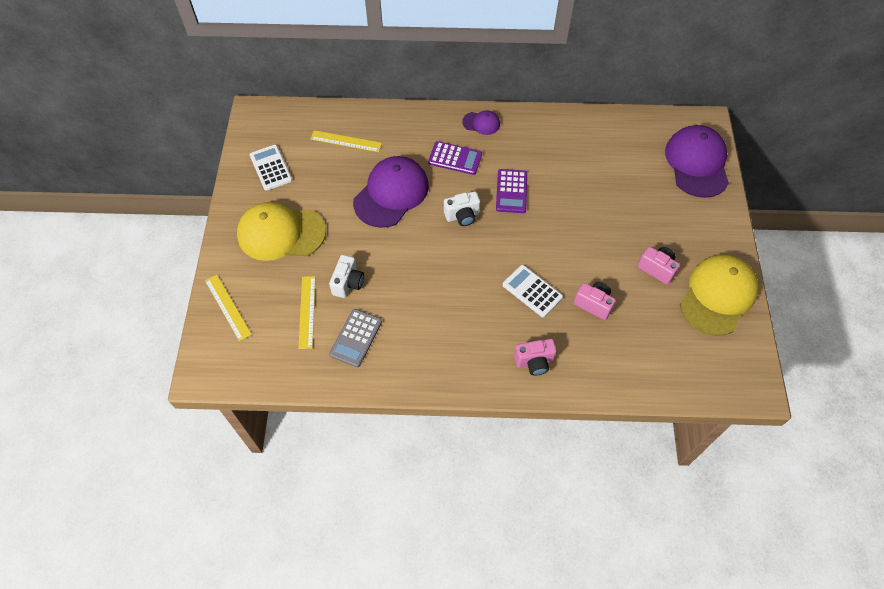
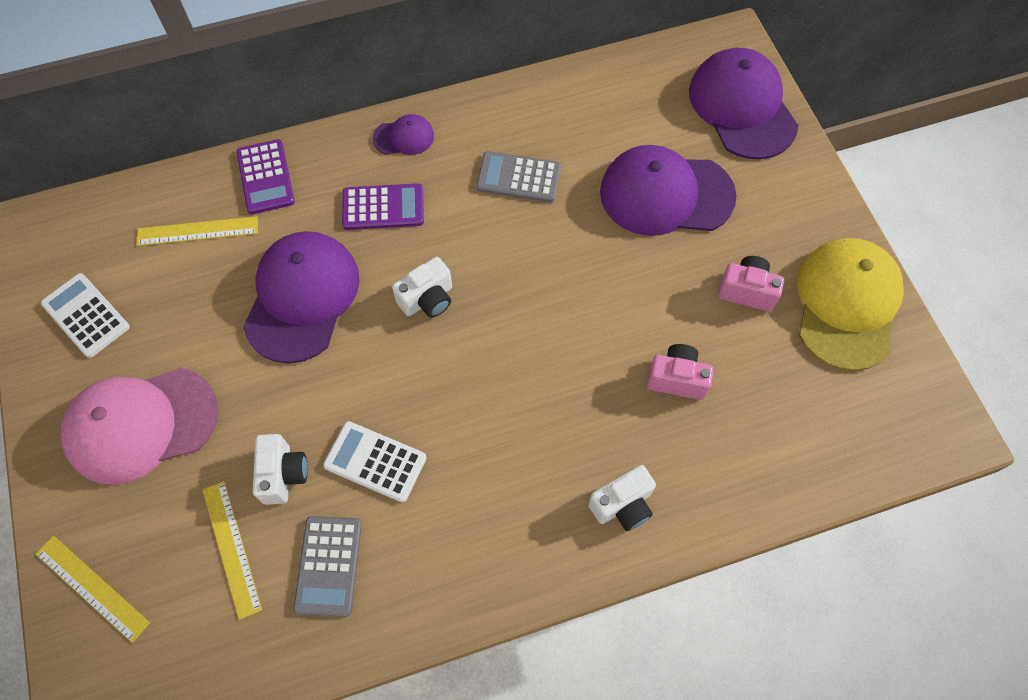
camera: 20 degrees left, 5 degrees up
yellow cap [237,202,326,261] -> pink cap [61,367,218,485]
purple calculator [496,169,527,213] -> purple calculator moved to [236,139,295,214]
white calculator [503,265,563,317] -> white calculator moved to [323,421,427,502]
pink camera [514,339,557,376] -> white camera [588,465,656,531]
none -> grey calculator [476,151,561,203]
none -> purple cap [600,145,736,236]

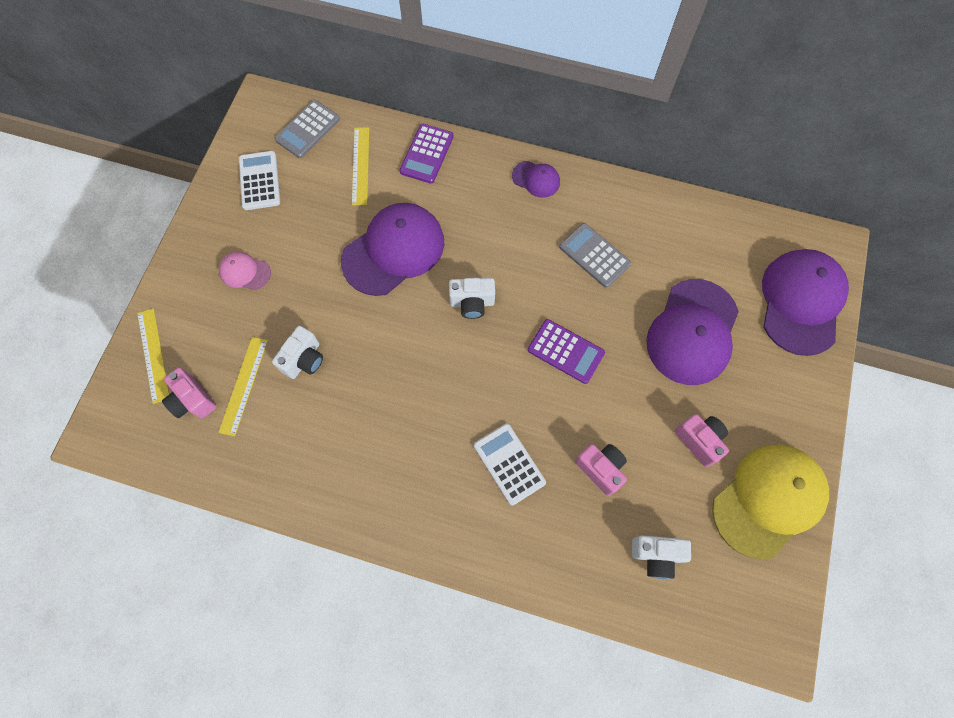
camera: 35 degrees right, 5 degrees up
pink cap [61,367,218,485] -> pink cap [219,252,271,290], size x0.47
yellow ruler [136,216,258,246] -> yellow ruler turned 60 degrees clockwise [352,127,369,206]
grey calculator [293,516,362,617] -> grey calculator moved to [275,100,340,158]
white calculator [323,421,427,502] -> white calculator moved to [474,424,546,505]
purple calculator [342,183,424,230] -> purple calculator moved to [528,319,605,384]
white camera [588,465,656,531] -> white camera moved to [632,535,691,579]
purple cap [600,145,736,236] -> purple cap turned 105 degrees counterclockwise [646,279,739,385]
none -> pink camera [162,367,216,419]

